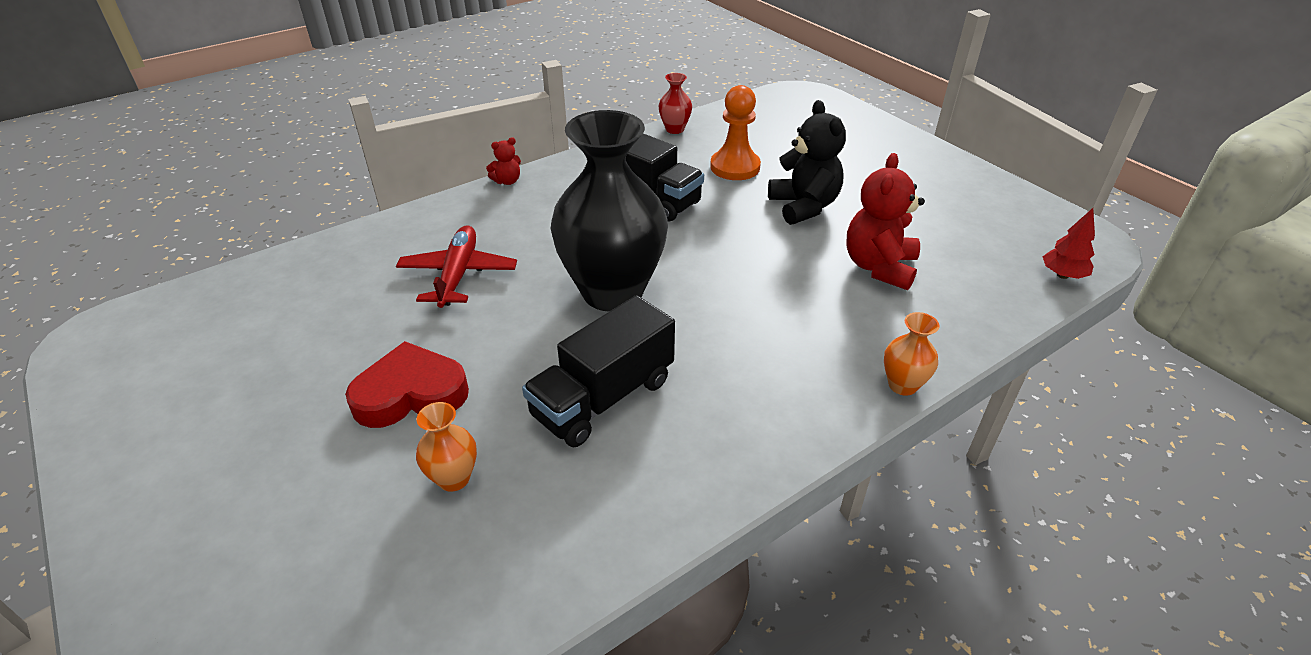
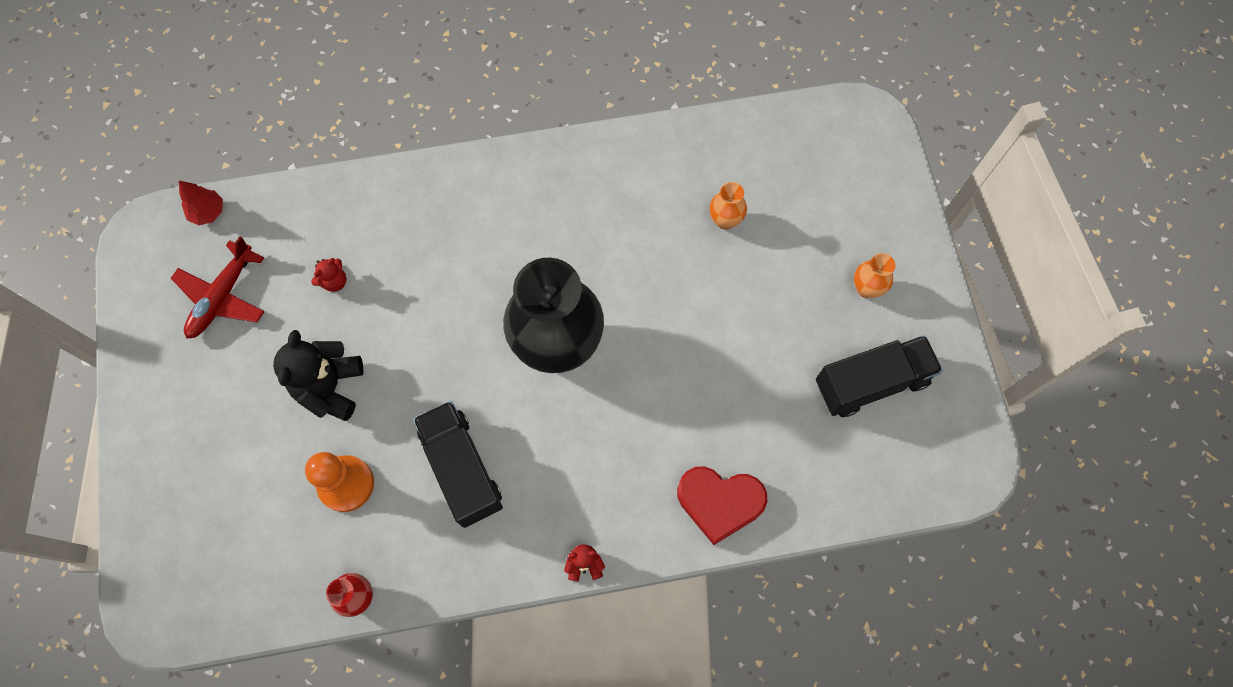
camera: 155 degrees left, 30 degrees up
red heart [345,341,469,428] -> red heart moved to [677,466,767,545]
red plane [396,225,517,308] -> red plane moved to [171,236,265,339]
black truck [522,295,675,447] -> black truck moved to [816,335,943,417]
red teddy bear [846,153,925,290] -> red teddy bear [311,258,347,292], size x0.49
orange vase [884,312,939,396] -> orange vase moved to [854,253,895,298]

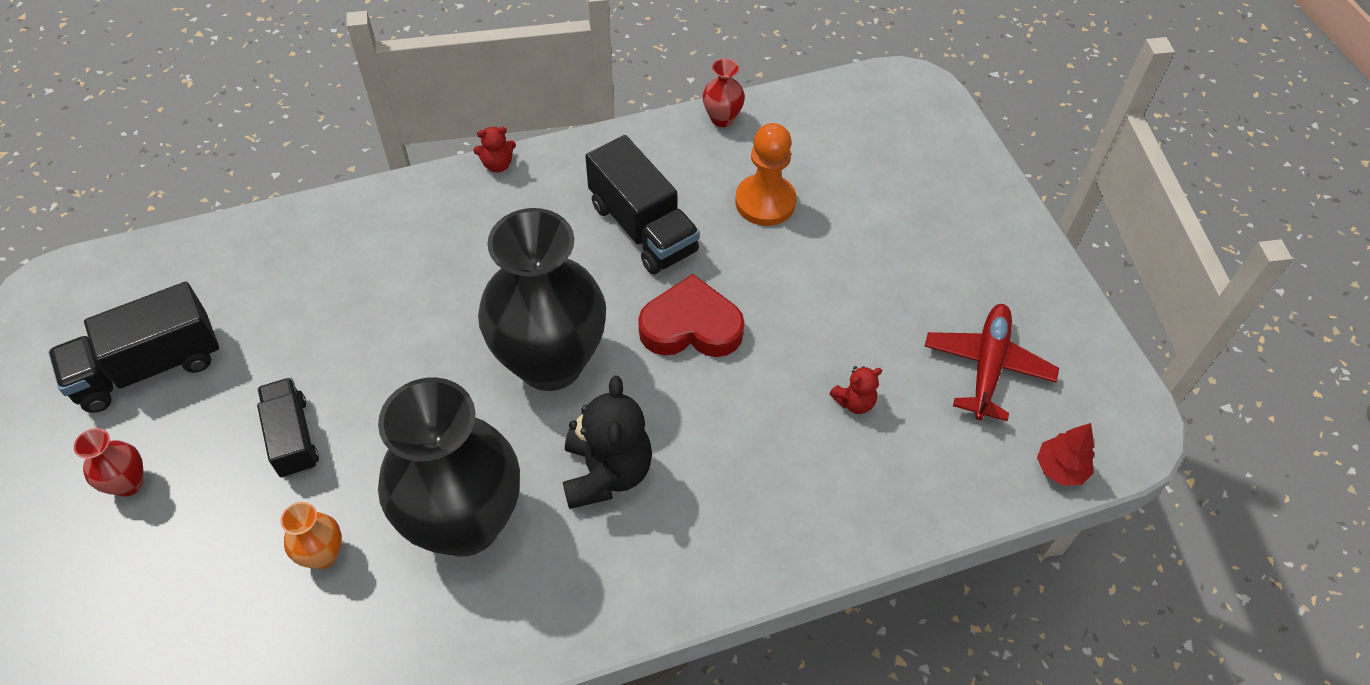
camera: 170 degrees right, 15 degrees down
black teddy bear [273,330,364,421] -> black teddy bear moved to [563,376,652,509]
red teddy bear [311,258,347,292] -> red teddy bear turned 150 degrees counterclockwise [829,366,882,414]
red heart [677,466,767,545] -> red heart moved to [638,274,745,357]
orange vase [854,253,895,298] -> red vase [74,428,144,497]
none -> black truck [257,378,319,478]
none -> black vase [378,377,520,557]

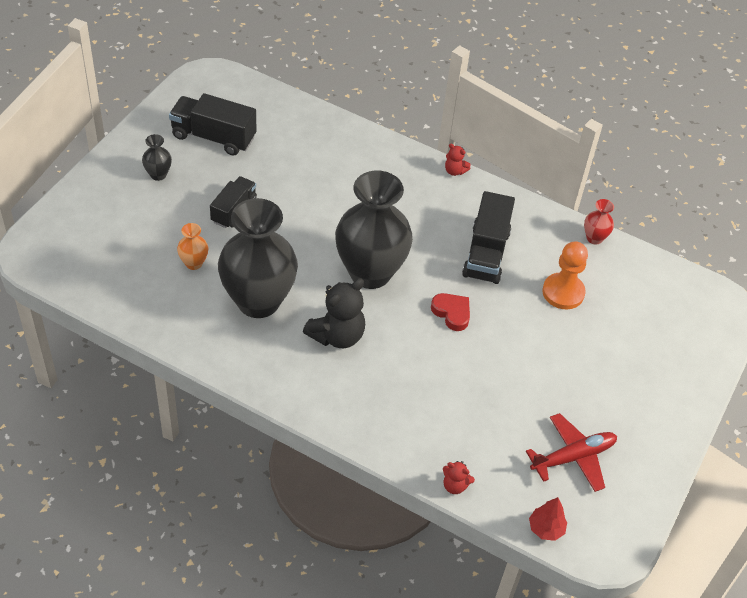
camera: 45 degrees right, 5 degrees down
red vase [74,428,144,497] -> black vase [142,134,172,181]
red heart [638,274,745,357] -> red heart [431,293,470,331], size x0.66
red teddy bear [829,366,882,414] -> red teddy bear moved to [443,461,475,494]

